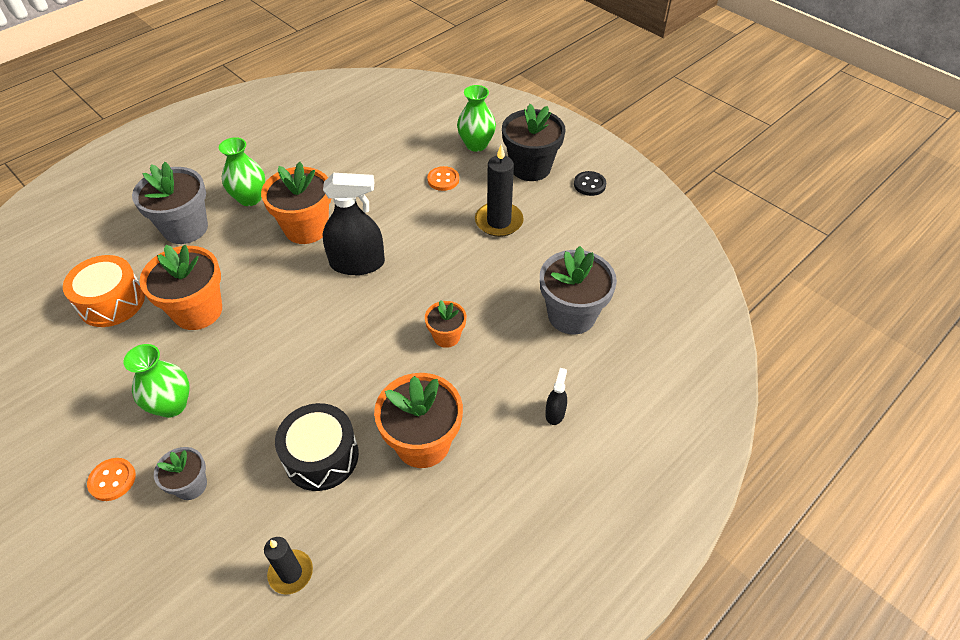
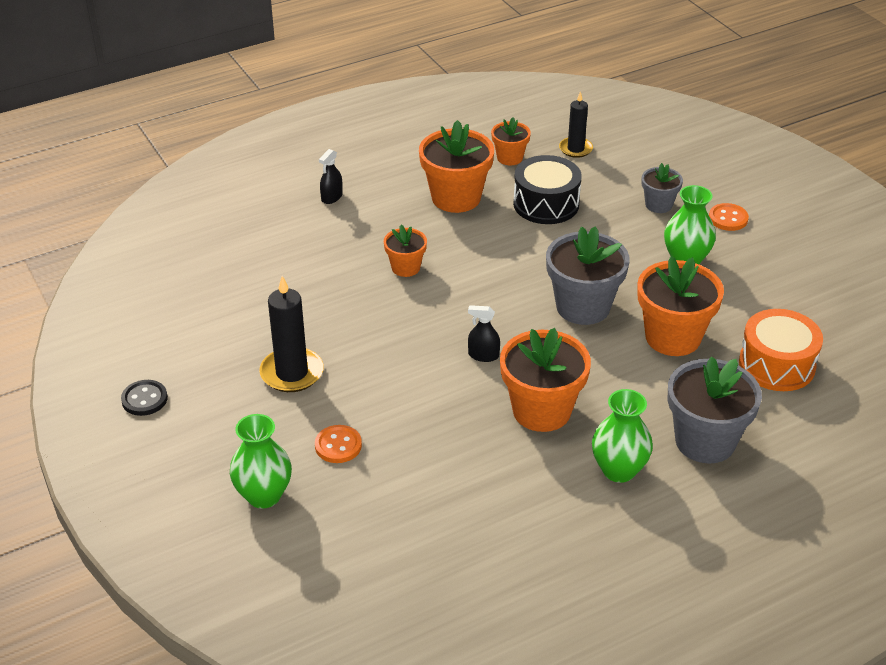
camera: 165 degrees left, 10 degrees down
black spray bottle [323,173,385,275] -> black spray bottle [468,305,500,362], size x0.46
black flower pot [502,104,565,181] -> none
grey flower pot [540,246,617,335] -> grey flower pot moved to [546,226,630,325]
none -> orange flower pot [491,117,531,165]

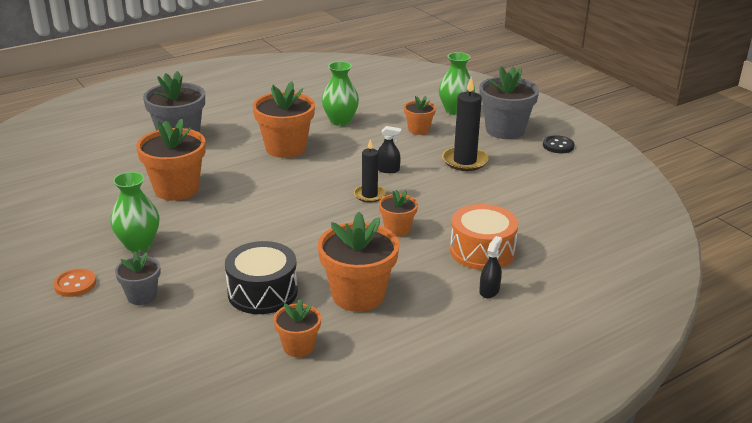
camera: 175 degrees right, 10 degrees down
orange button [315,425,362,463] -> orange flower pot [404,96,436,135]
black spray bottle [468,305,500,362] -> black spray bottle moved to [378,126,401,173]
grey flower pot [546,226,630,325] -> grey flower pot moved to [479,66,539,139]
black candle [559,91,593,158] -> black candle moved to [354,139,386,203]
green vase [592,389,653,483] -> green vase moved to [322,61,359,126]
orange drum [739,309,823,391] -> orange drum moved to [450,204,518,270]

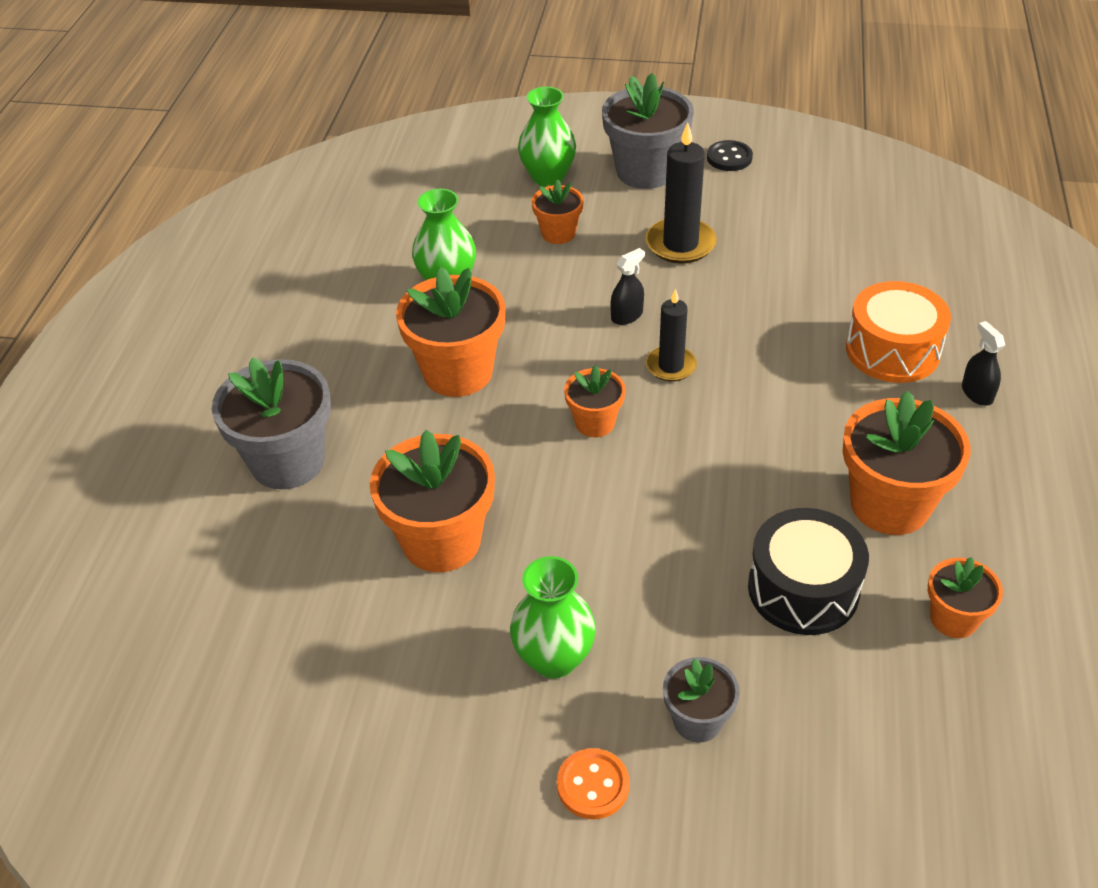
camera: 45 degrees left, 15 degrees up
orange flower pot [379,190,418,237] -> orange flower pot moved to [564,365,625,437]

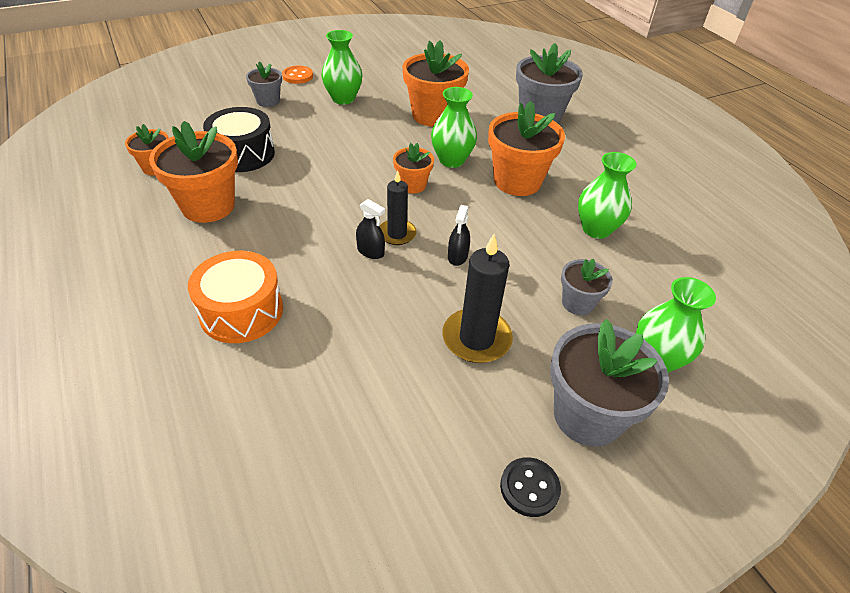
camera: 140 degrees right, 0 degrees up
orange flower pot [532,179,584,244] -> grey flower pot [561,259,613,315]
black spray bottle [962,321,1005,406] -> black spray bottle moved to [356,199,385,259]
none -> green vase [431,87,477,168]

